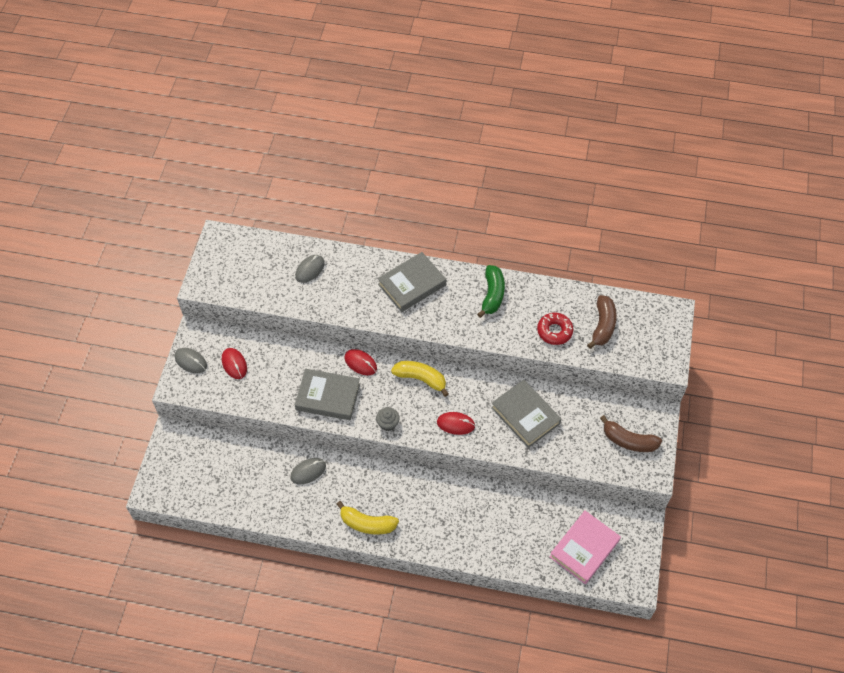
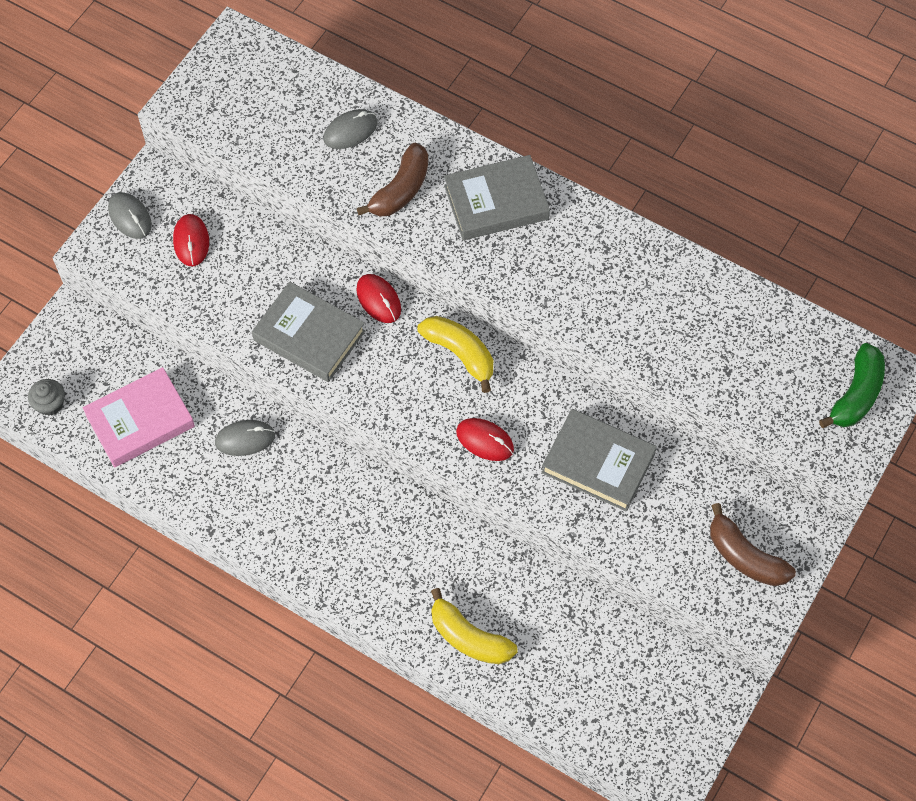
camera: 20 degrees right, 5 degrees up
yellow banana [336,501,399,535] -> yellow banana moved to [431,588,518,664]
grey cupcake [376,407,400,431] -> grey cupcake moved to [28,379,65,416]
green banana [477,265,505,318] -> green banana moved to [819,343,885,428]
grey book [491,380,561,448] -> grey book turned 45 degrees counterclockwise [541,409,657,512]
red donut [537,313,573,345] -> none
pink book [550,511,621,584] -> pink book moved to [82,367,195,467]
brown banana [587,295,617,349] -> brown banana moved to [357,143,428,217]

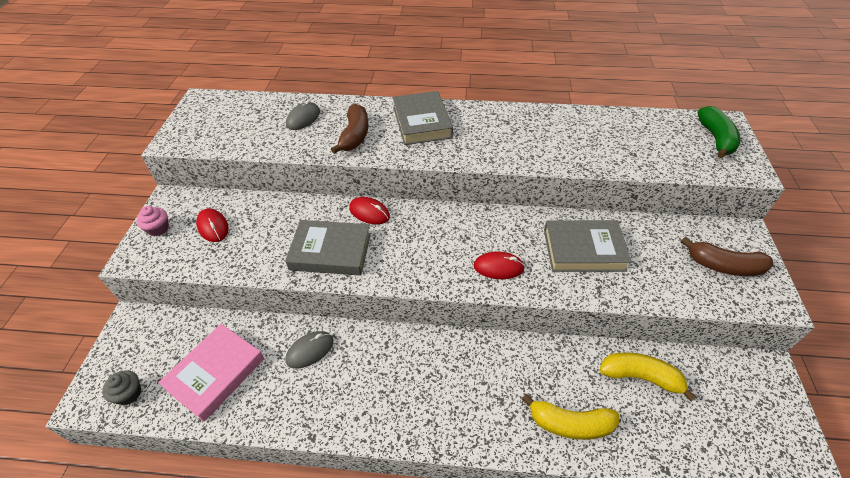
camera: 25 degrees left, 15 degrees down
grey mouse [108,192,152,239] -> pink cupcake [136,206,169,236]
yellow banana [418,316,493,393] -> yellow banana moved to [600,352,697,401]
grey book [444,155,550,240] -> grey book turned 60 degrees counterclockwise [393,91,453,145]

